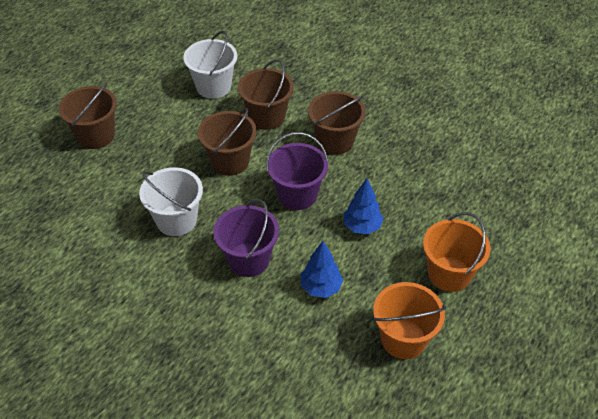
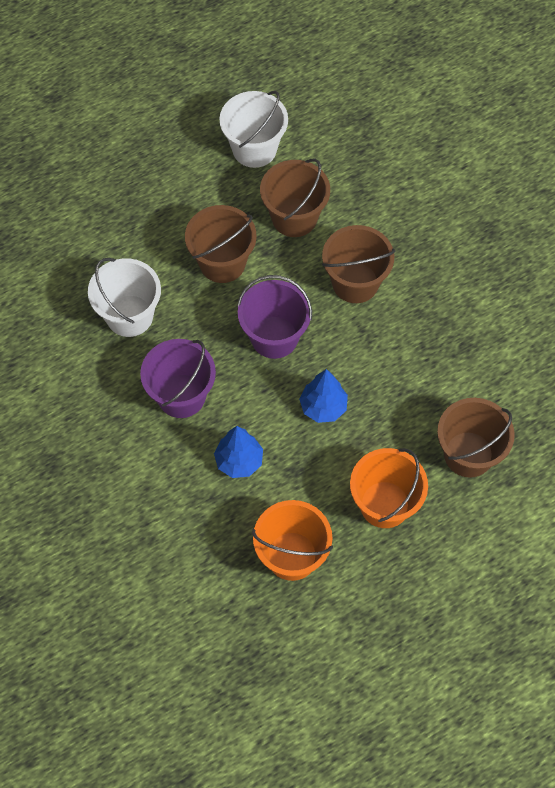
camera: 25 degrees right, 15 degrees up
brown bucket [58,83,117,149] -> brown bucket moved to [437,398,515,478]

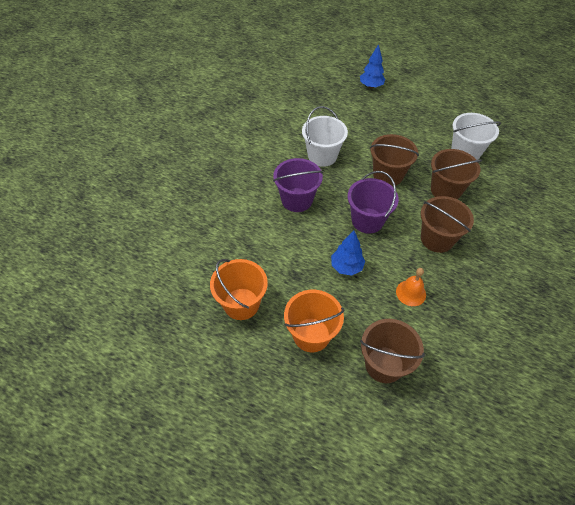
camera: 55 degrees right, 10 degrees down
blue tree [214,426,263,478] -> blue tree moved to [360,44,386,88]
none -> orange bell [396,268,426,306]

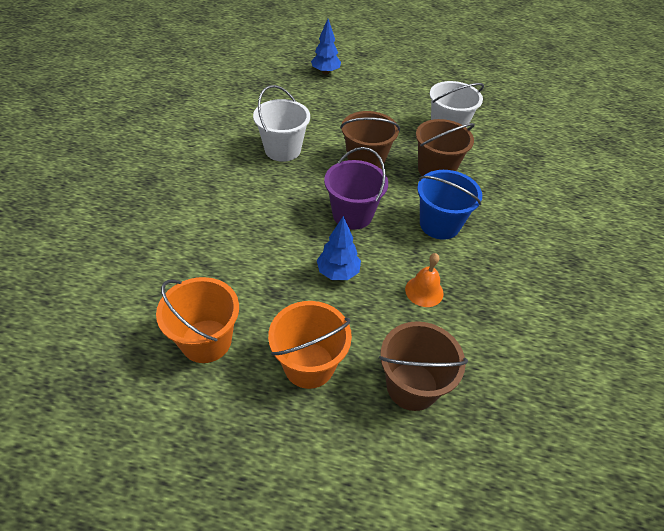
camera: 15 degrees left, 5 degrees down
purple bucket [273,158,323,212] -> none
brown bucket [421,196,474,253] -> blue bucket [417,170,482,240]

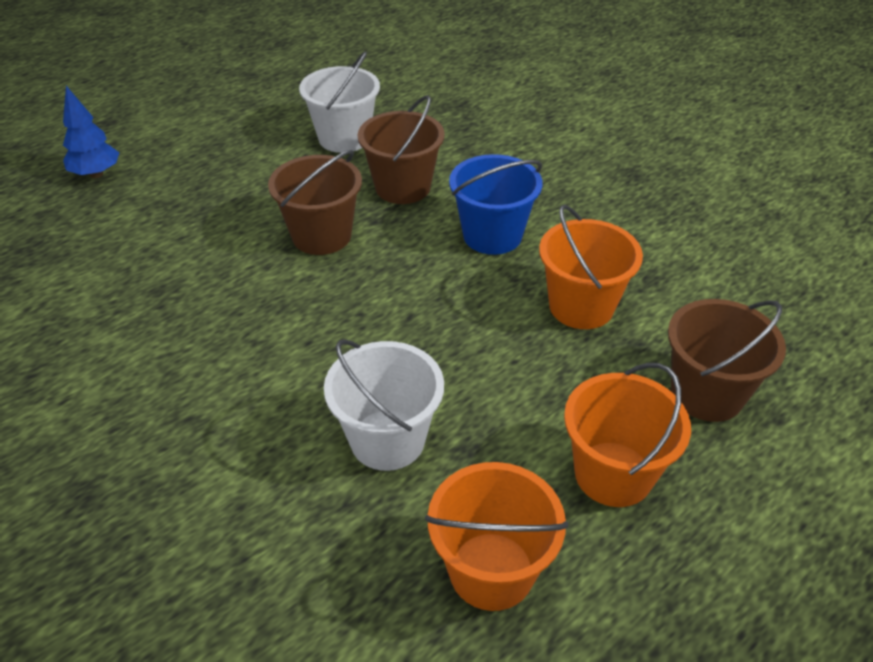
camera: 50 degrees left, 5 degrees down
white bucket [253,85,310,162] -> white bucket moved to [324,339,444,471]
blue tree [317,216,361,280] -> none
purple bucket [324,147,388,230] -> none
orange bell [405,253,444,307] -> orange bucket [539,205,643,329]

